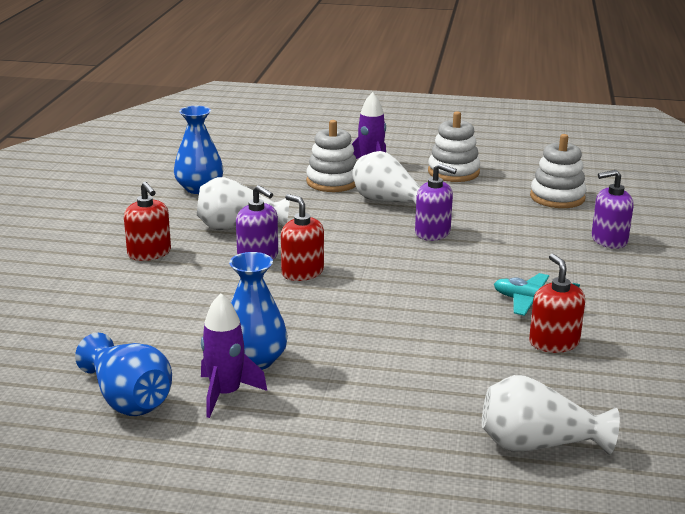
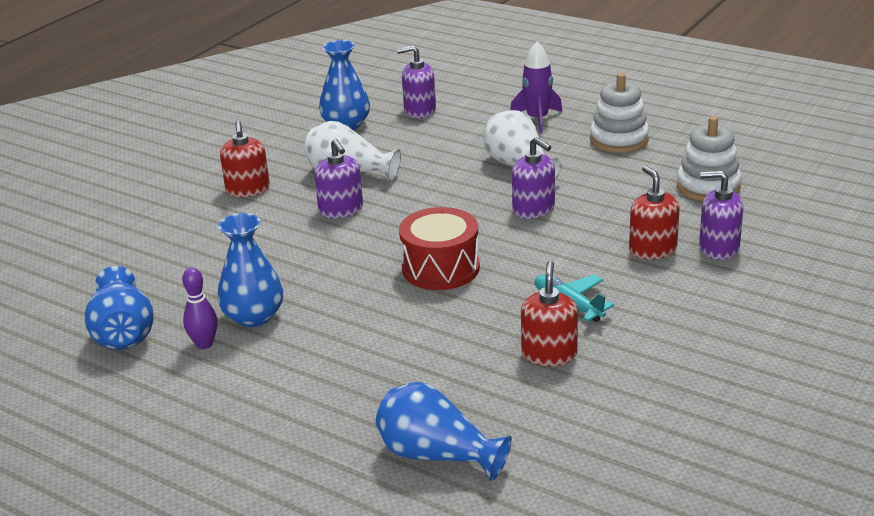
camera: 25 degrees right, 5 degrees up
purple rocket [201,293,267,418] -> purple bowling pin [182,268,217,349]
red soap dispenser [281,194,324,281] -> red soap dispenser moved to [629,166,680,259]
white stacking toy [306,120,357,192] -> none
white vase [482,375,620,455] -> blue vase [376,382,512,481]
none -> purple soap dispenser [397,45,436,118]
none -> red drum [399,207,480,290]

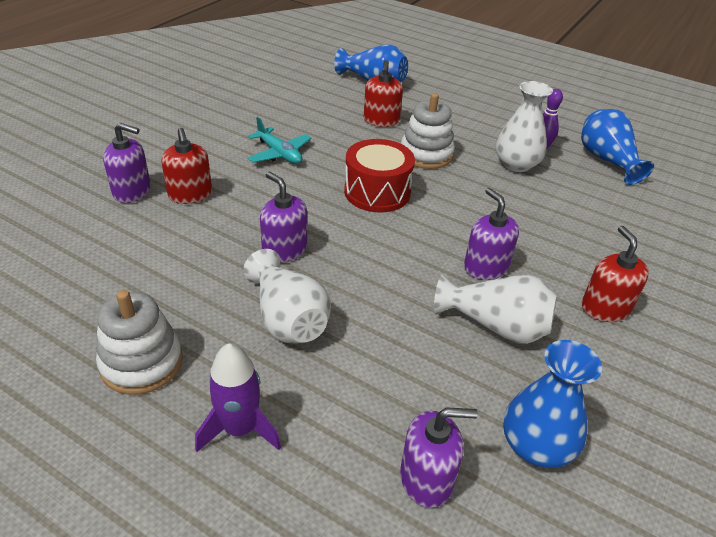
camera: 175 degrees right, 10 degrees up
blue vase [217,213,283,327] -> white vase [496,81,553,172]
red soap dispenser [521,261,578,366] -> red soap dispenser moved to [364,60,403,127]
white stacking toy [677,116,742,201] -> white stacking toy moved to [401,93,455,169]

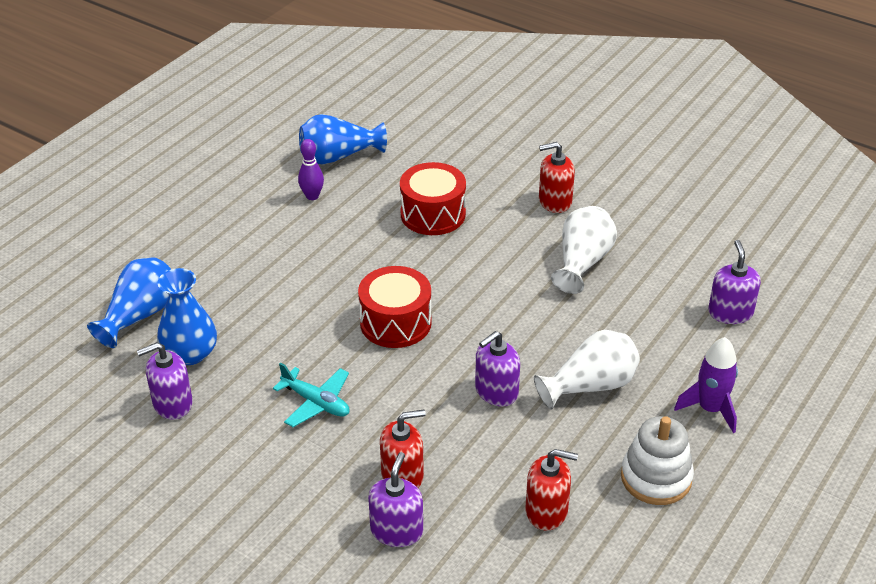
camera: 85 degrees left, 0 degrees up
turquoise plane [247,117,312,164] -> turquoise plane turned 75 degrees clockwise [273,363,349,427]
red soap dispenser [364,60,403,127] -> red soap dispenser moved to [526,449,578,530]
white stacking toy [401,93,455,169] -> none
purple soap dispenser [464,188,519,280] -> purple soap dispenser moved to [137,342,193,420]
white vase [496,81,553,172] -> none
blue vase [503,340,602,468] -> blue vase moved to [157,268,217,365]
none -> red drum [400,162,466,235]

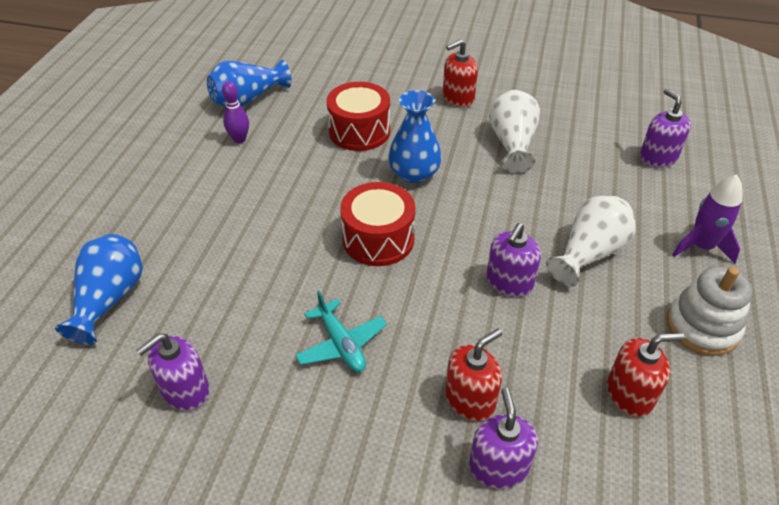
camera: 20 degrees left, 5 degrees up
blue vase [157,268,217,365] -> blue vase moved to [388,90,442,183]
turquoise plane [273,363,349,427] -> turquoise plane turned 45 degrees clockwise [295,291,387,372]

